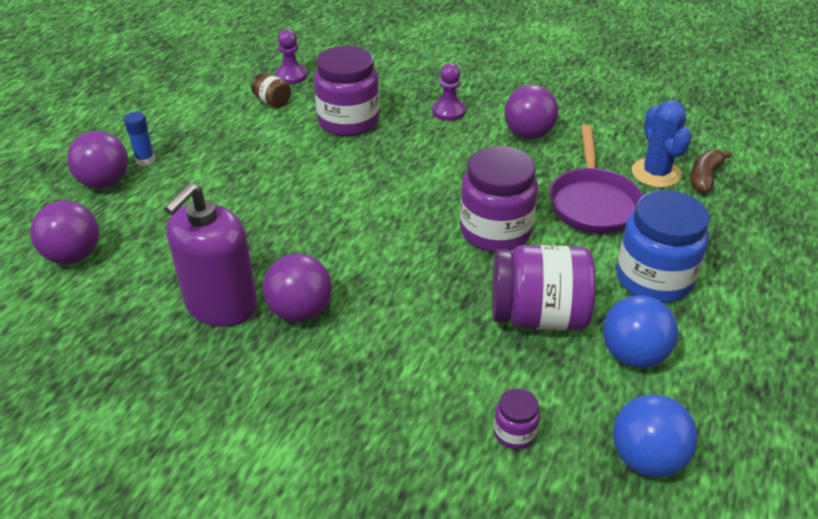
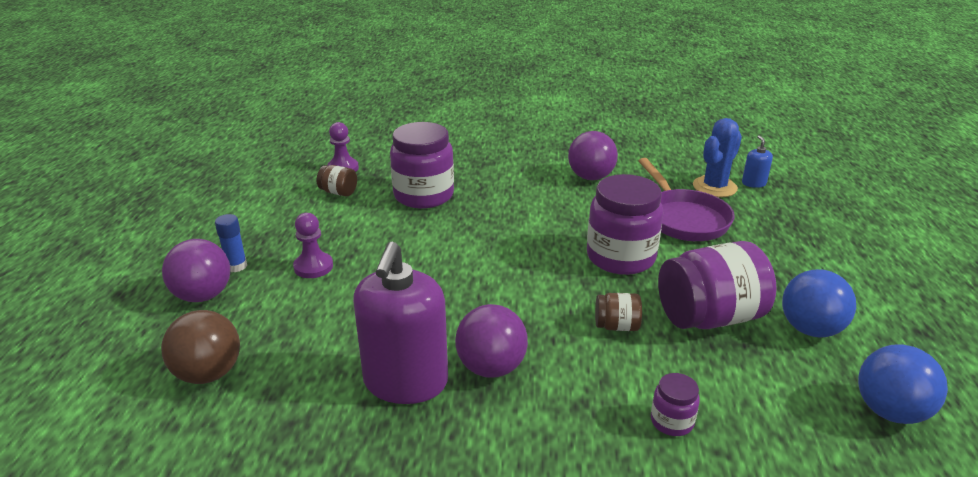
camera: 20 degrees left, 10 degrees down
purple ball [30,200,99,264] -> brown ball [161,310,240,384]
purple pawn [432,63,466,121] -> purple pawn moved to [293,213,333,278]
purple jar [494,388,540,450] -> purple jar moved to [651,373,700,436]
blue jar [616,190,710,303] -> none
blue cactus [632,100,692,188] -> blue cactus turned 75 degrees clockwise [693,118,742,197]
brown banana [690,149,732,194] -> blue soap dispenser [742,135,773,188]
none -> brown jar [595,293,642,331]

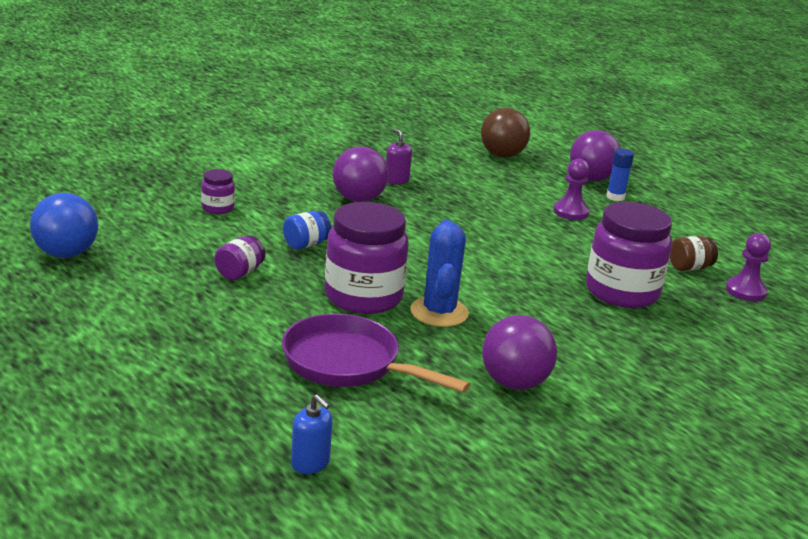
camera: 135 degrees right, 5 degrees down
purple soap dispenser [353,242,448,404] -> purple soap dispenser [386,129,412,185], size x0.42
brown jar [595,293,642,331] -> blue jar [283,211,332,250]
purple jar [658,241,777,329] -> purple jar [215,235,265,280], size x0.47
blue cactus [693,118,742,197] -> blue cactus moved to [410,219,469,327]
blue ball [782,269,856,337] -> none

